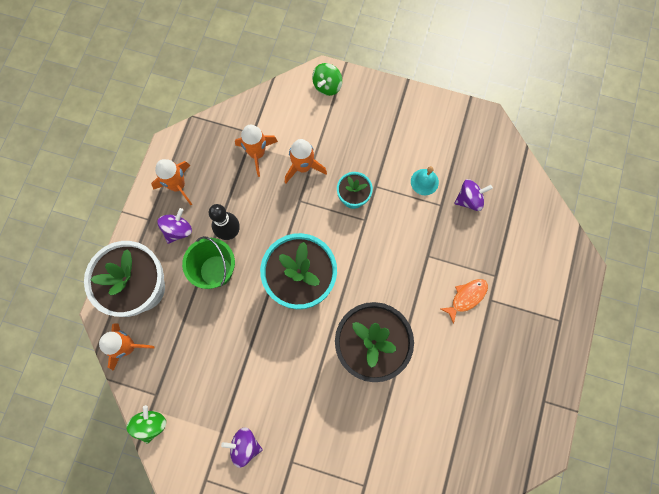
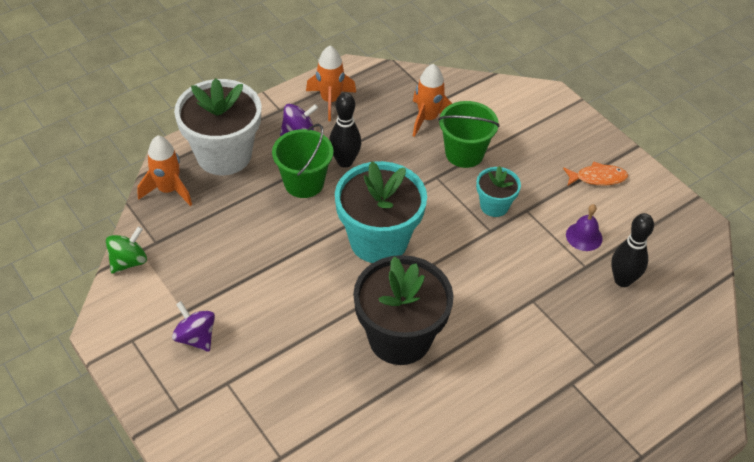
camera: 35 degrees right, 25 degrees down
orange rocket [285,139,327,183] -> green bucket [438,101,500,168]
green spinning top [312,63,342,96] -> none
turquoise bell [411,166,439,195] -> purple bell [566,204,603,251]
orange fish [441,279,488,324] -> orange fish moved to [563,161,628,186]
purple spinning top [454,179,493,211] -> black bowling pin [611,213,654,287]

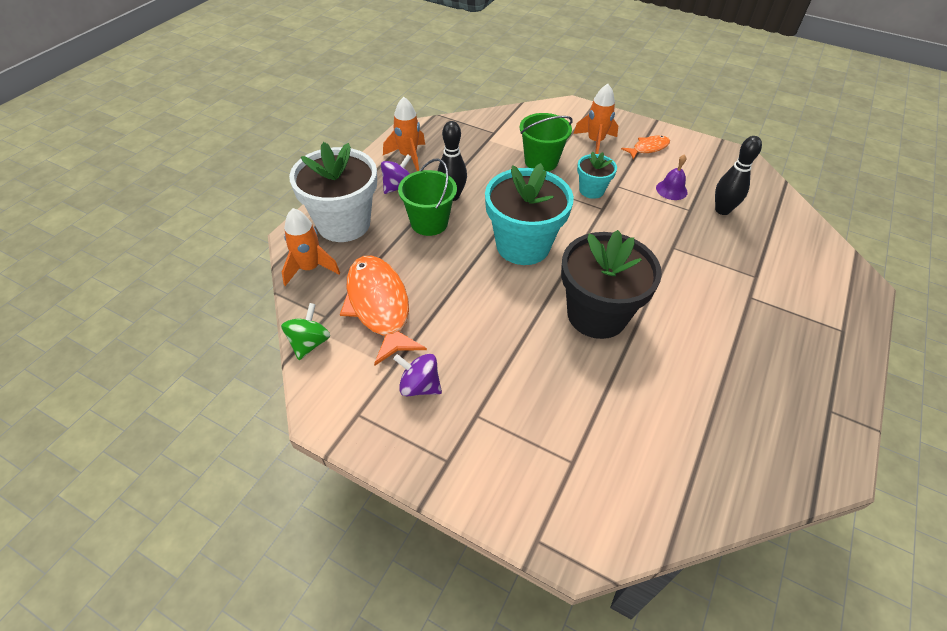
camera: 25 degrees left, 0 degrees up
orange rocket [413,64,452,137] -> orange rocket moved to [573,84,618,154]
none -> orange fish [340,256,427,365]

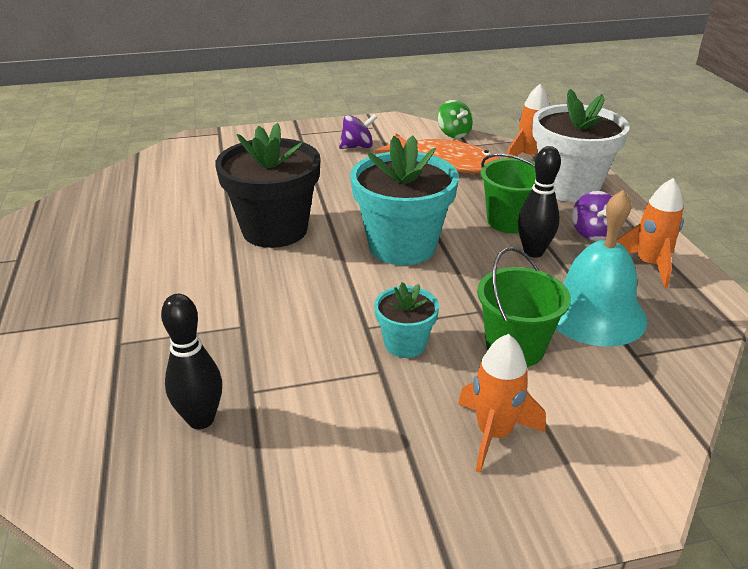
camera: 140 degrees right, 15 degrees down
orange fish [621,136,670,160] -> none
purple bell [656,154,688,200] -> none
none -> turquoise bell [556,190,647,347]

